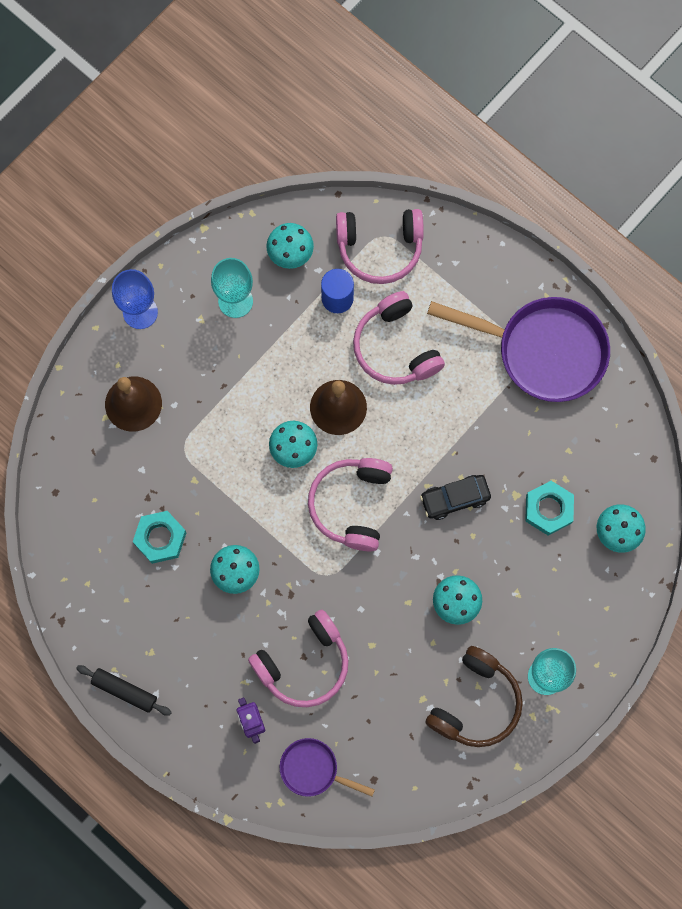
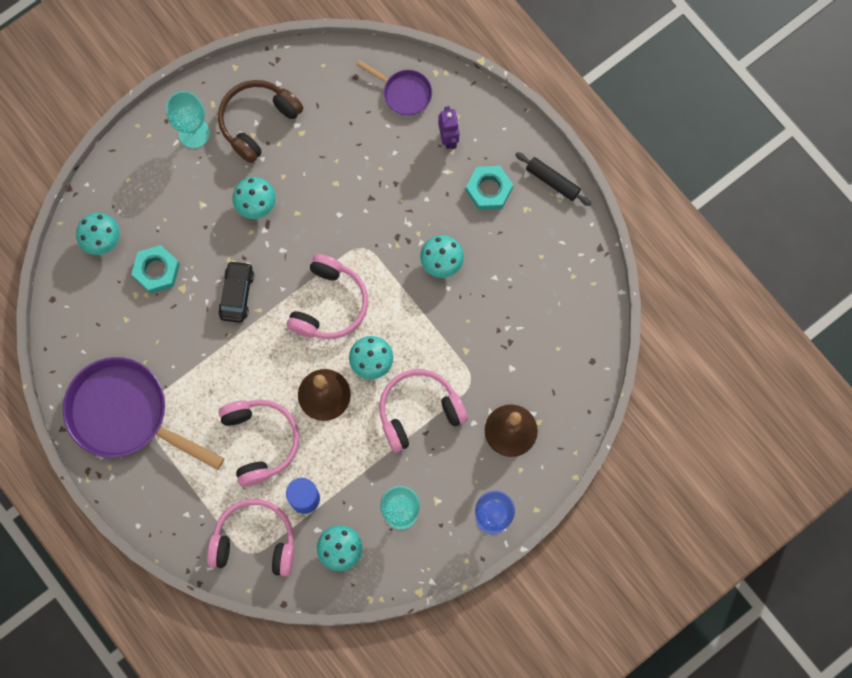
camera: 170 degrees left, 0 degrees up
turquoise nut [133,511,186,564] -> turquoise nut moved to [466,166,513,210]
pink headphones [248,610,348,707] -> pink headphones moved to [379,369,468,452]
black car [420,475,491,520] -> black car turned 75 degrees counterclockwise [218,260,254,323]

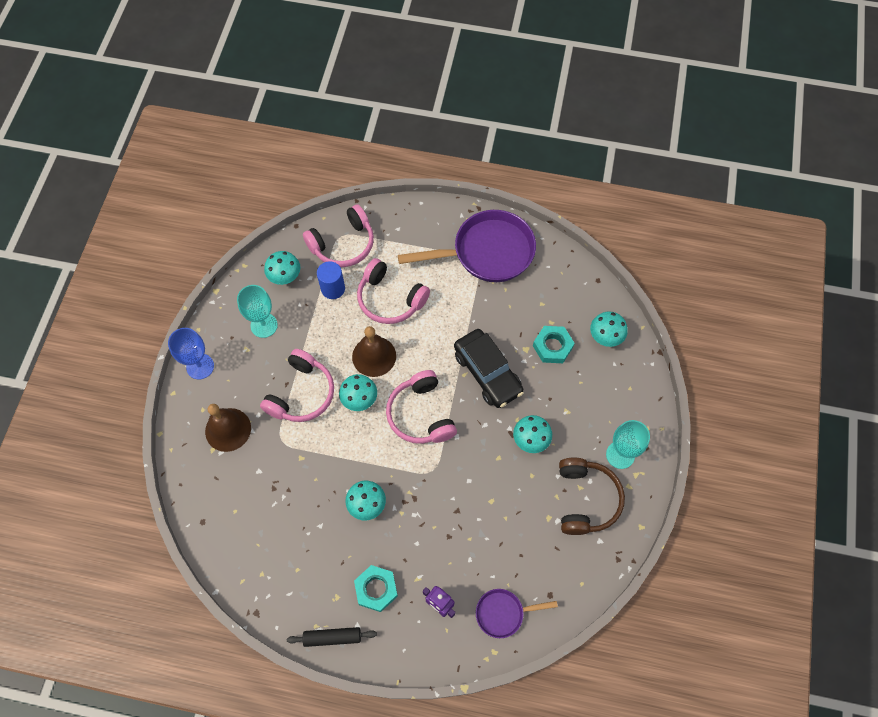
camera: 140 degrees right, 10 degrees down
black car [218,260,254,323] -> black car [454,329,524,408], size x1.58

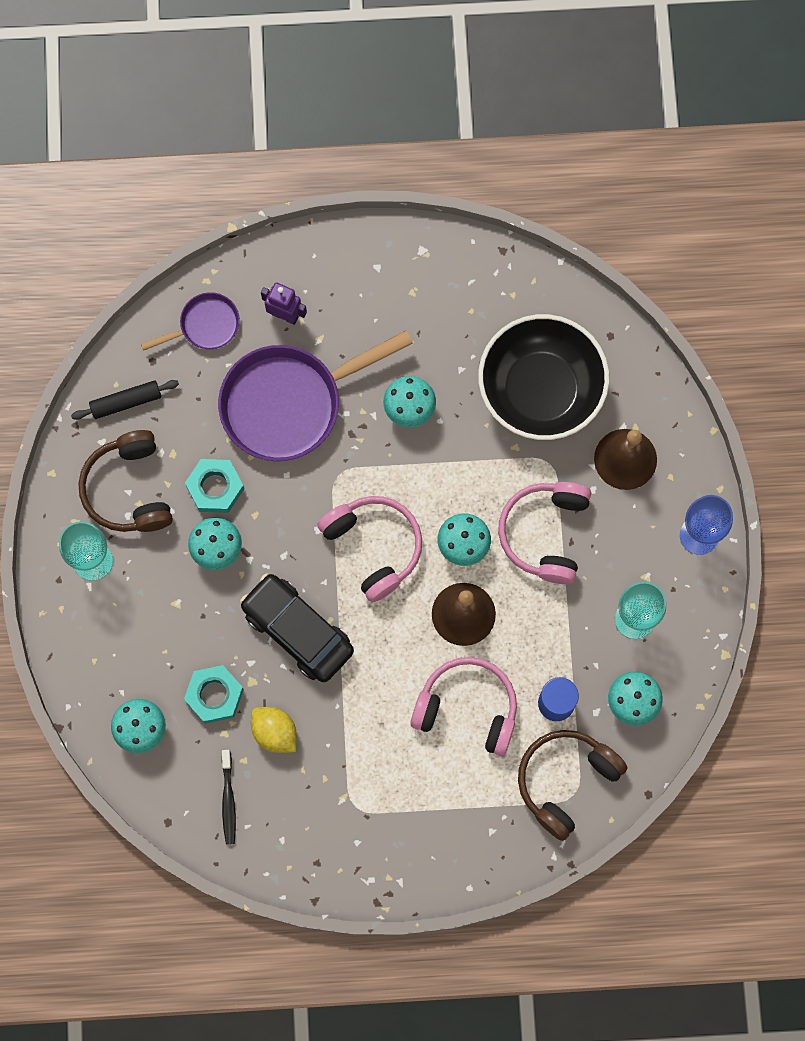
camera: 165 degrees right, 10 degrees up
black rolling pin [287,627,377,647] -> black rolling pin moved to [71,380,179,420]
pink headphones [303,204,374,267] -> brown headphones [518,730,628,841]
turquoise nut [354,565,398,612] -> turquoise nut moved to [185,459,244,513]
purple pan [398,210,536,282] -> purple pan moved to [218,331,413,461]
none -> black toothbrush [222,750,236,845]
none -> yellow lemon [251,707,297,753]
none -> black bowl [478,314,609,440]

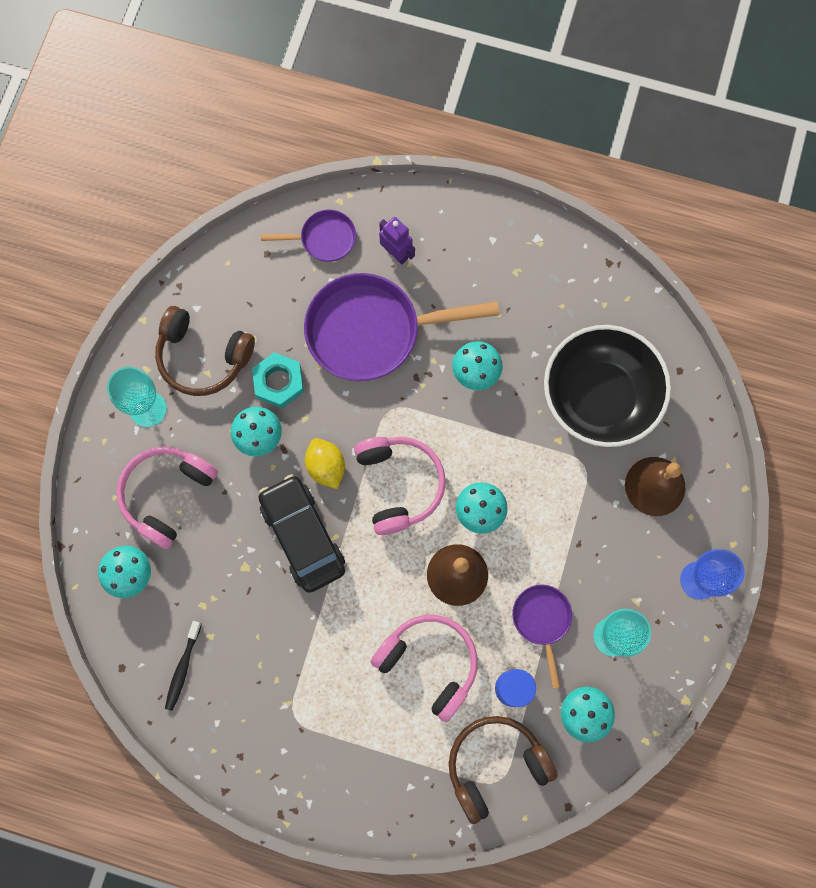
camera: 20 degrees right, 0 degrees up
black rolling pin [71,380,179,420] -> none
brown headphones [78,430,173,532] -> brown headphones turned 75 degrees counterclockwise [155,306,255,396]
turquoise nut [184,665,244,724] -> none
yellow lemon [251,707,297,753] -> yellow lemon moved to [305,438,345,489]
pink headphones [498,482,591,584] -> pink headphones moved to [117,447,218,549]
none -> purple pan [512,584,572,689]

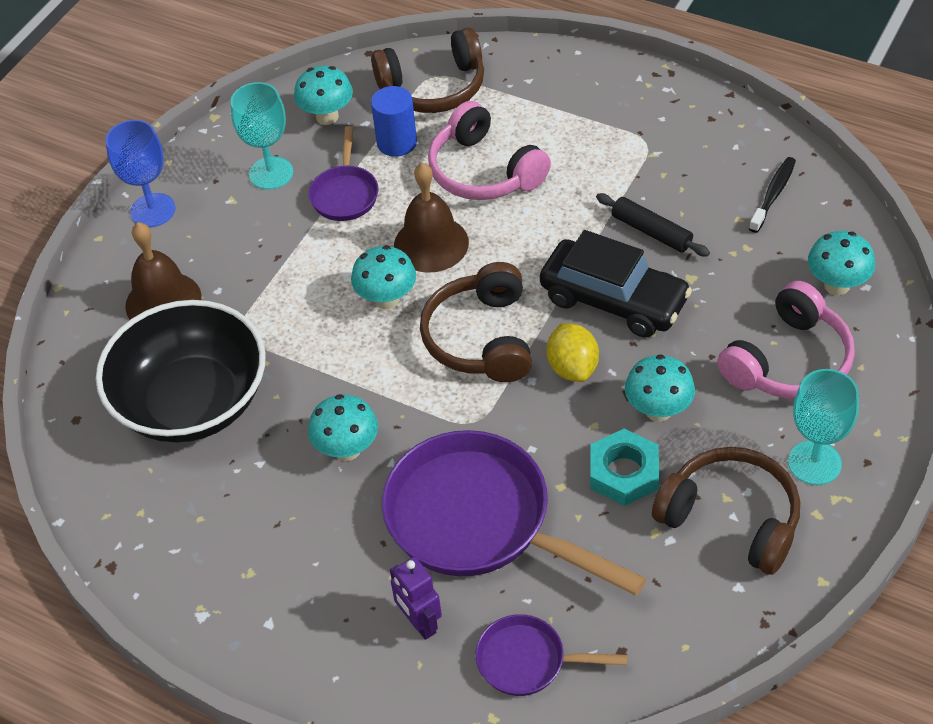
camera: 165 degrees left, 25 degrees down
black car [258,474,345,593] -> black car turned 45 degrees counterclockwise [540,230,692,338]
purple pan [304,273,499,381] -> purple pan turned 150 degrees counterclockwise [382,430,647,596]
pink headphones [354,437,446,535] -> brown headphones [420,262,532,382]
none -> black rolling pin [596,193,710,256]

